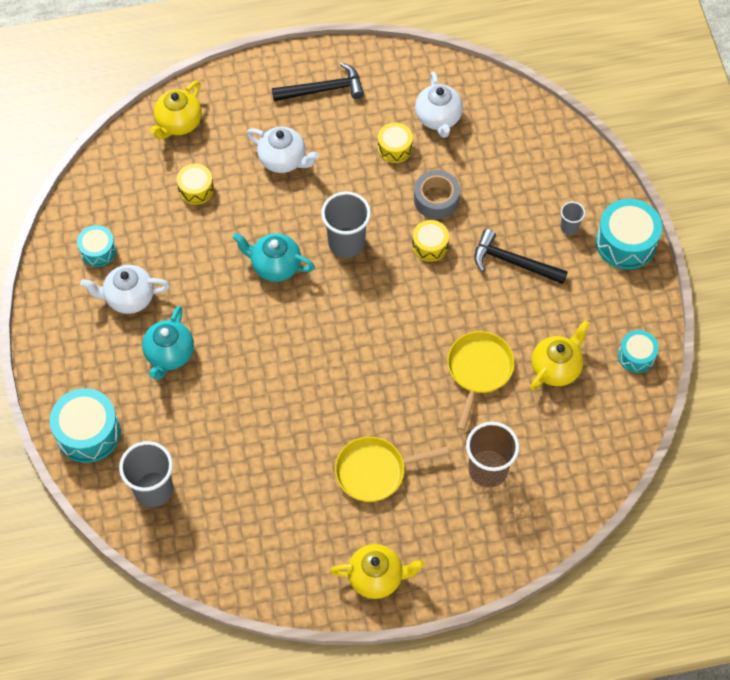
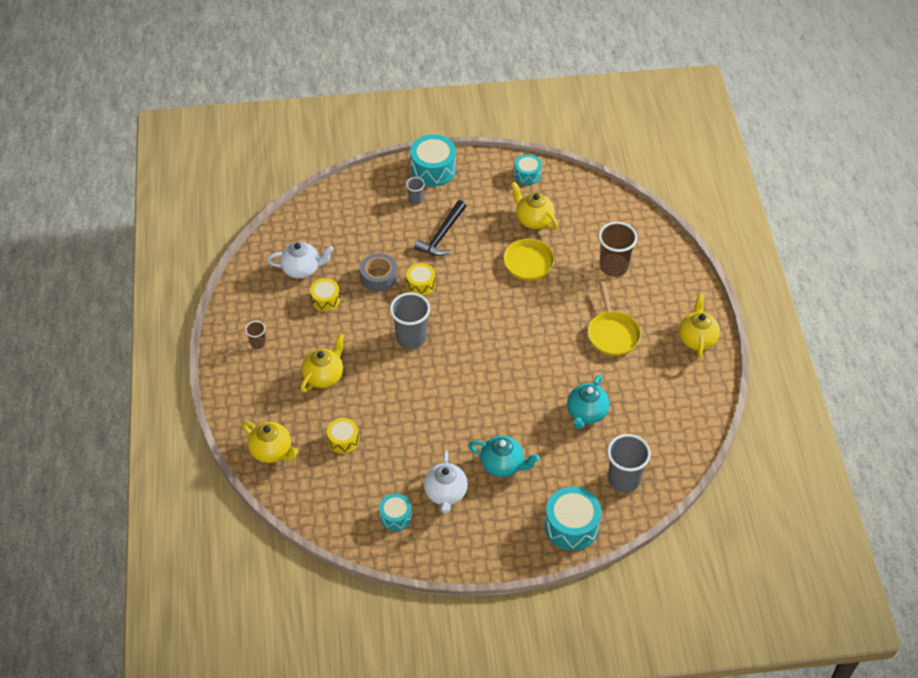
camera: 85 degrees left, 10 degrees down
turquoise teapot [233,233,315,282] -> turquoise teapot moved to [567,374,609,429]
white teapot [246,127,319,173] -> yellow teapot [301,333,345,393]
black hammer [272,62,364,101] -> brown cup [245,321,266,349]

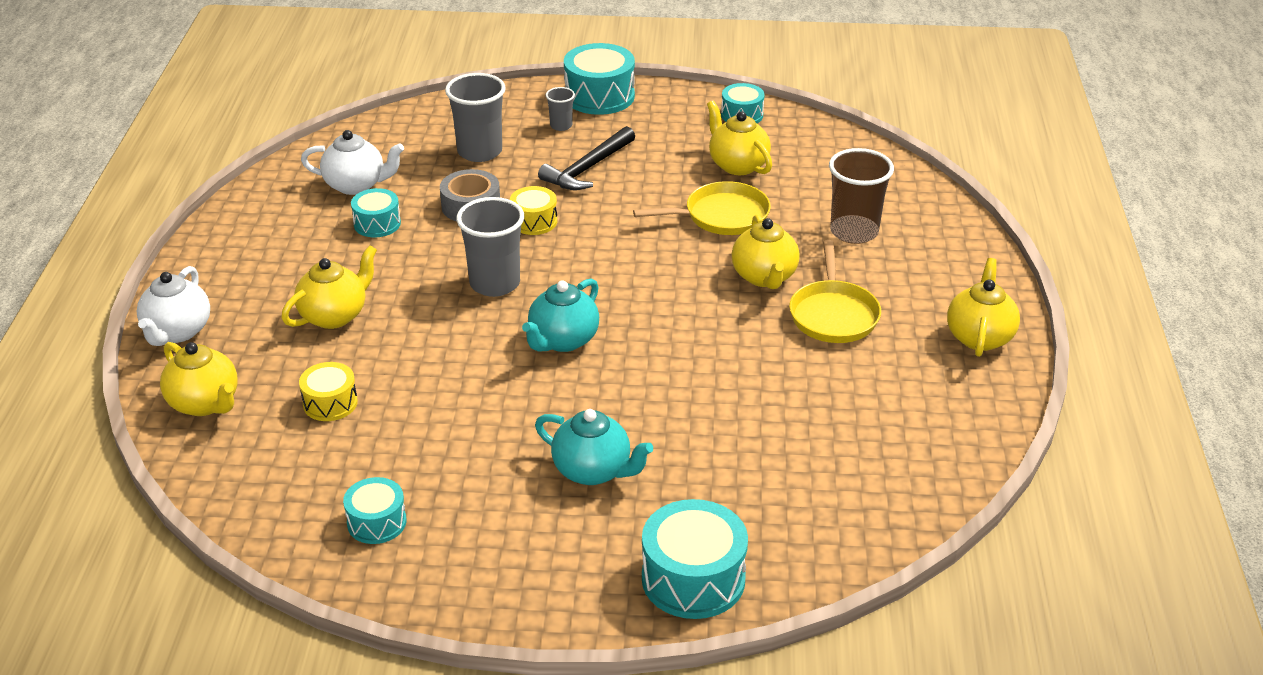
camera: 10 degrees right, 15 degrees down
brown cup [245,321,266,349] -> none
yellow drum [310,278,340,311] -> turquoise drum [351,188,401,237]
white teapot [424,451,468,514] -> white teapot moved to [137,266,210,346]
yellow pan [503,239,587,281] -> yellow pan turned 135 degrees clockwise [633,181,771,235]
turquoise teapot [567,374,609,429] -> turquoise teapot moved to [522,278,599,352]
grey cup [607,434,651,493] -> grey cup moved to [445,73,506,162]
none -> yellow teapot [732,214,800,289]

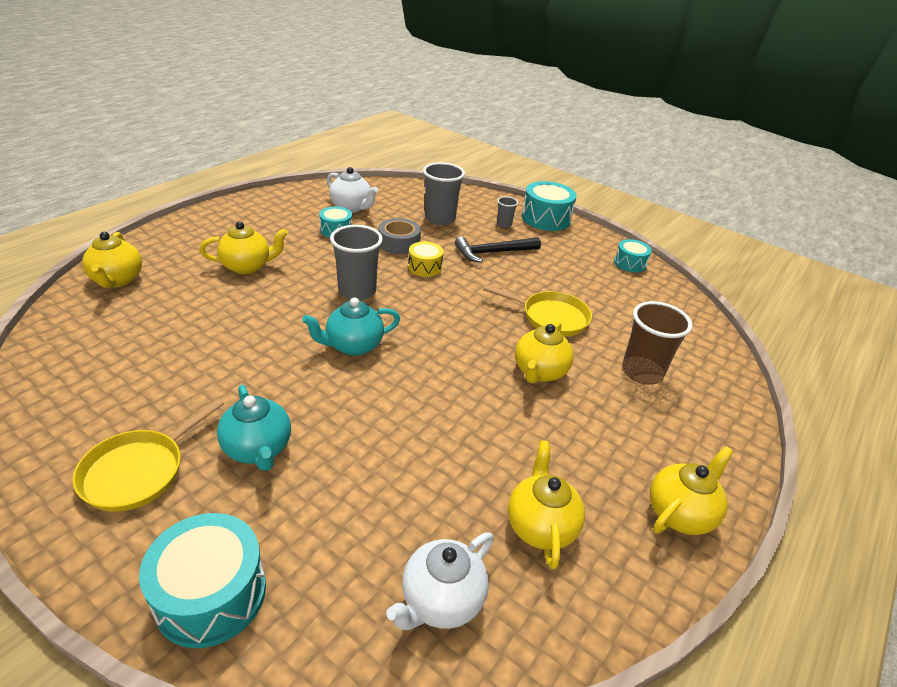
camera: 30 degrees right, 0 degrees up
white teapot [137,266,210,346] -> white teapot moved to [386,532,494,630]
yellow drum [299,362,358,421] -> none
turquoise drum [343,477,407,544] -> none
yellow teapot [707,101,772,175] -> yellow teapot moved to [508,440,585,569]
yellow pan [789,240,881,343] -> yellow pan moved to [73,398,224,512]

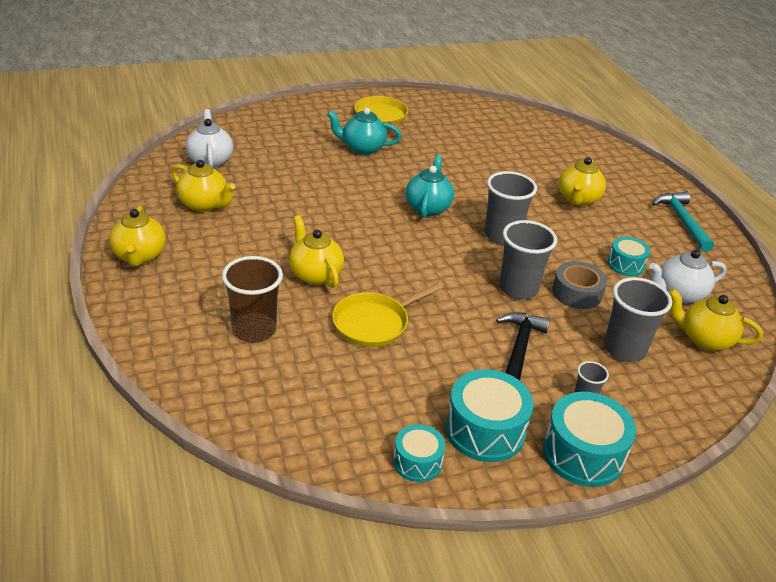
camera: 125 degrees right, 0 degrees up
yellow teapot [82,232,142,288] -> yellow teapot moved to [669,289,763,351]
turquoise drum [139,513,266,648] -> turquoise drum moved to [446,369,533,462]
yellow drum [408,241,444,277] -> grey cup [499,220,557,300]
none -> turquoise hammer [652,192,714,252]

